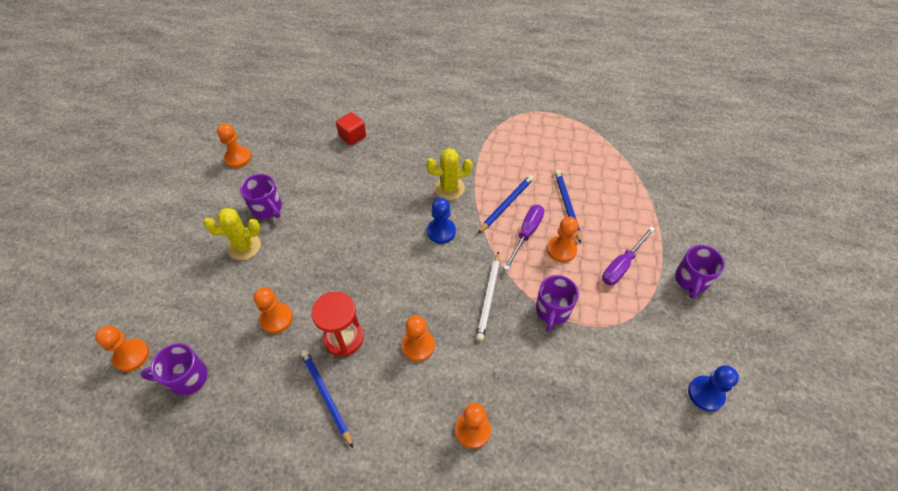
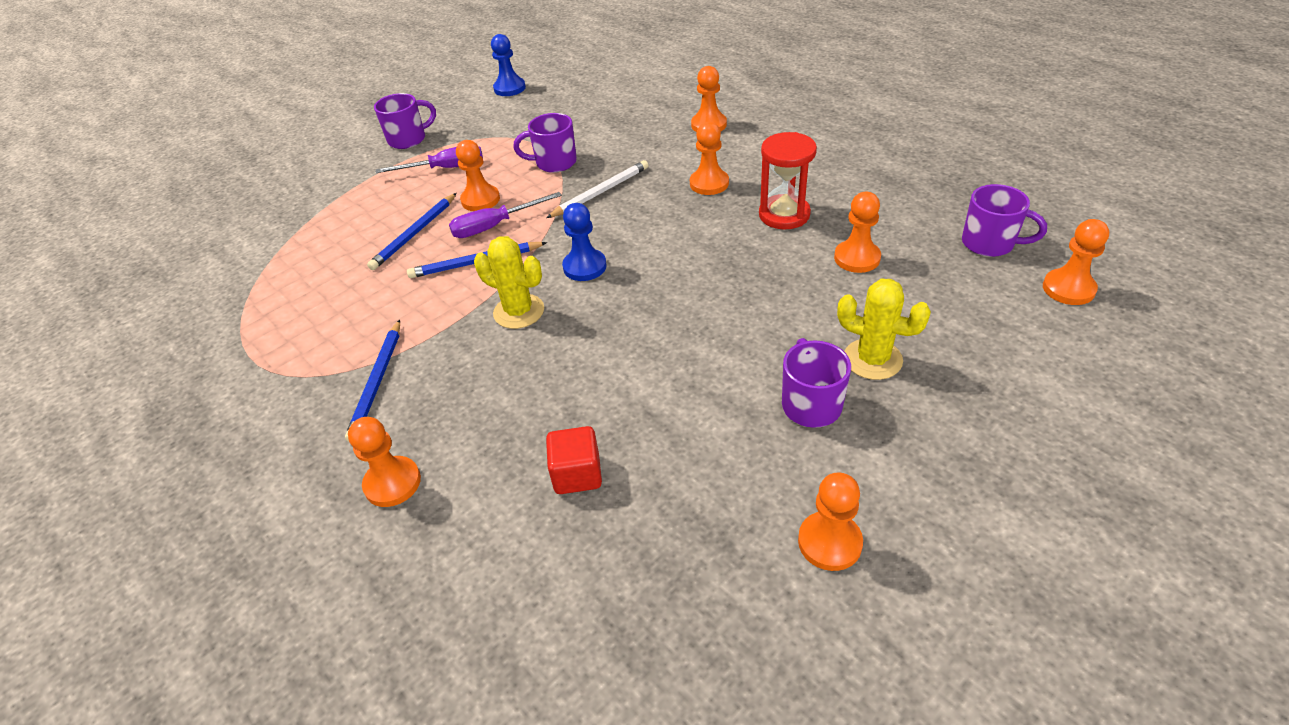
camera: 140 degrees left, 10 degrees down
blue pencil [301,350,353,448] -> blue pencil moved to [345,320,400,442]
purple mug [536,275,579,332] -> purple mug turned 150 degrees counterclockwise [513,113,577,173]
none -> orange pawn [348,417,421,507]

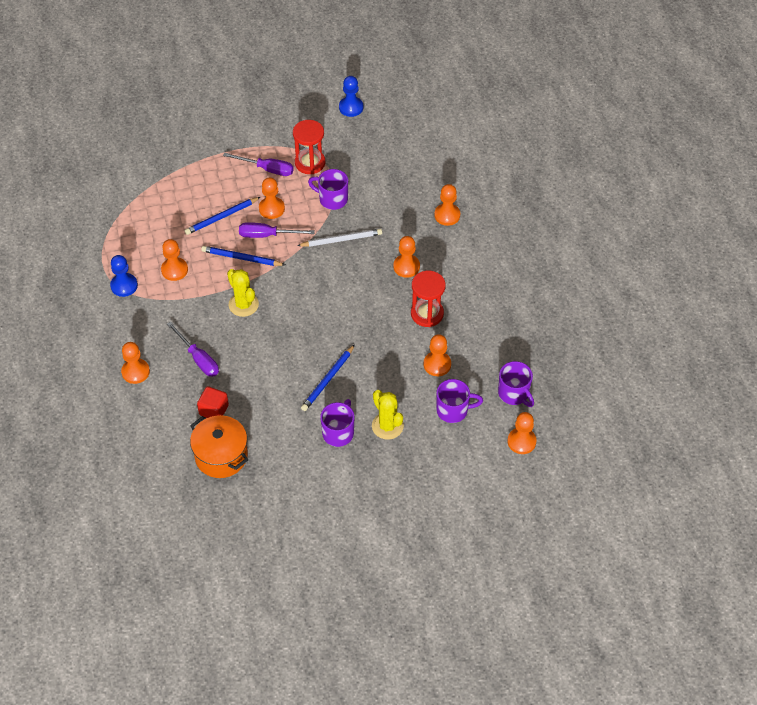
camera: 25 degrees right, 10 degrees up
blue pencil [345,320,400,442] -> blue pencil moved to [301,344,355,411]
purple mug [374,93,436,149] -> purple mug moved to [436,379,483,423]
blue pawn [562,203,607,281] -> blue pawn moved to [110,255,138,297]
orange pawn [798,473,863,571] -> orange pawn moved to [161,239,188,281]
none -> purple screwdriver [167,322,219,377]
none -> orange pot [190,415,248,478]
none -> red hourglass [293,120,325,174]

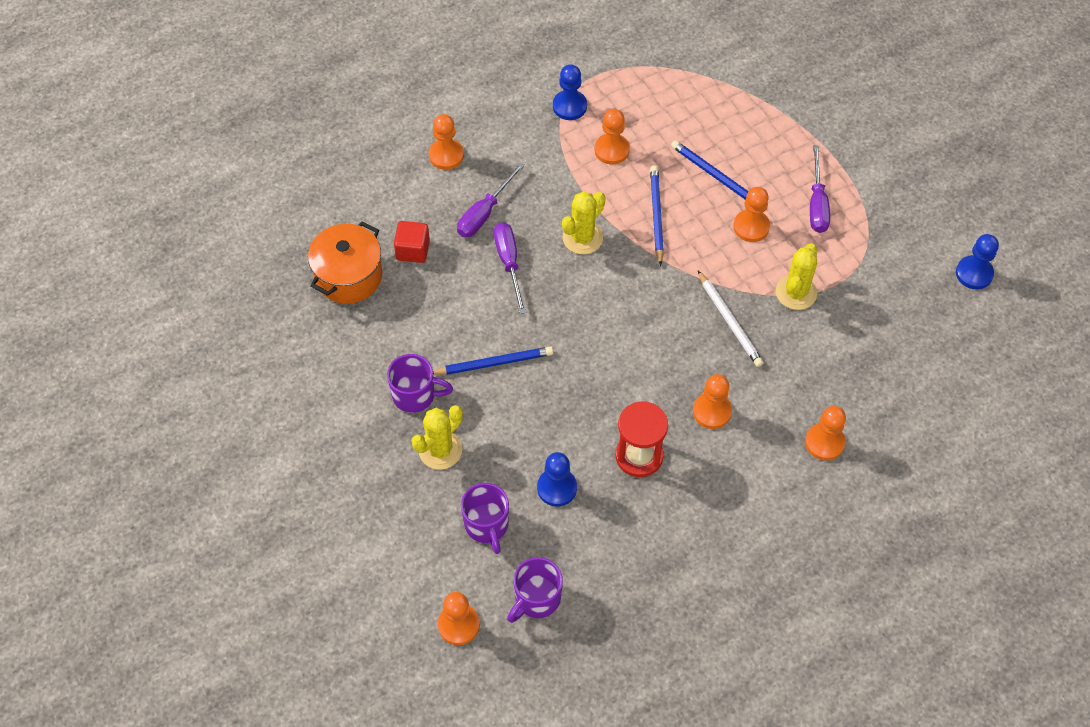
camera: 75 degrees right, 5 degrees up
purple screwdriver [239,222,315,238] -> purple screwdriver moved to [494,222,526,314]
red hourglass [293,120,325,174] -> none
blue pencil [301,344,355,411] -> blue pencil turned 150 degrees clockwise [433,346,553,375]
purple mug [308,169,348,210] -> yellow cactus [776,243,817,310]
orange pawn [424,334,451,376] -> blue pawn [537,452,577,507]

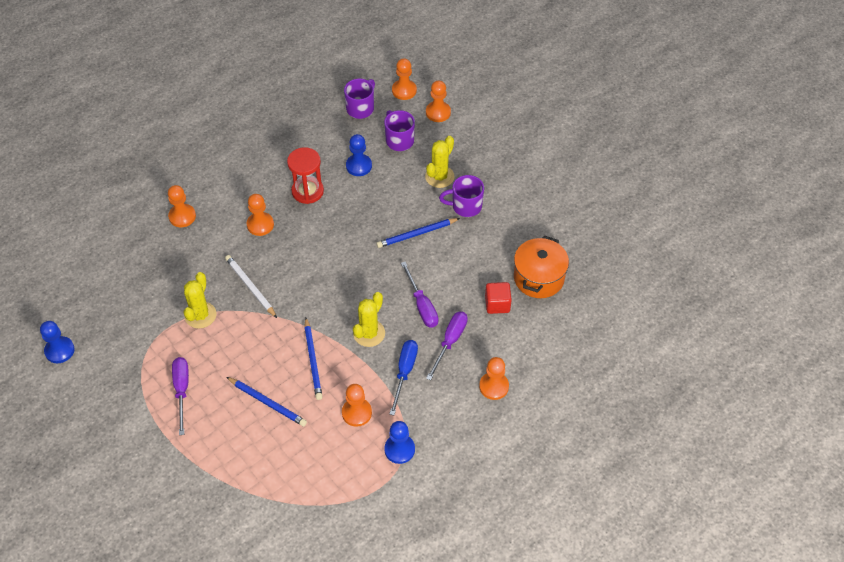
camera: 170 degrees right, 5 degrees down
orange pawn [733,187,770,242] -> orange pawn moved to [426,81,451,122]
none -> blue screwdriver [389,340,418,415]

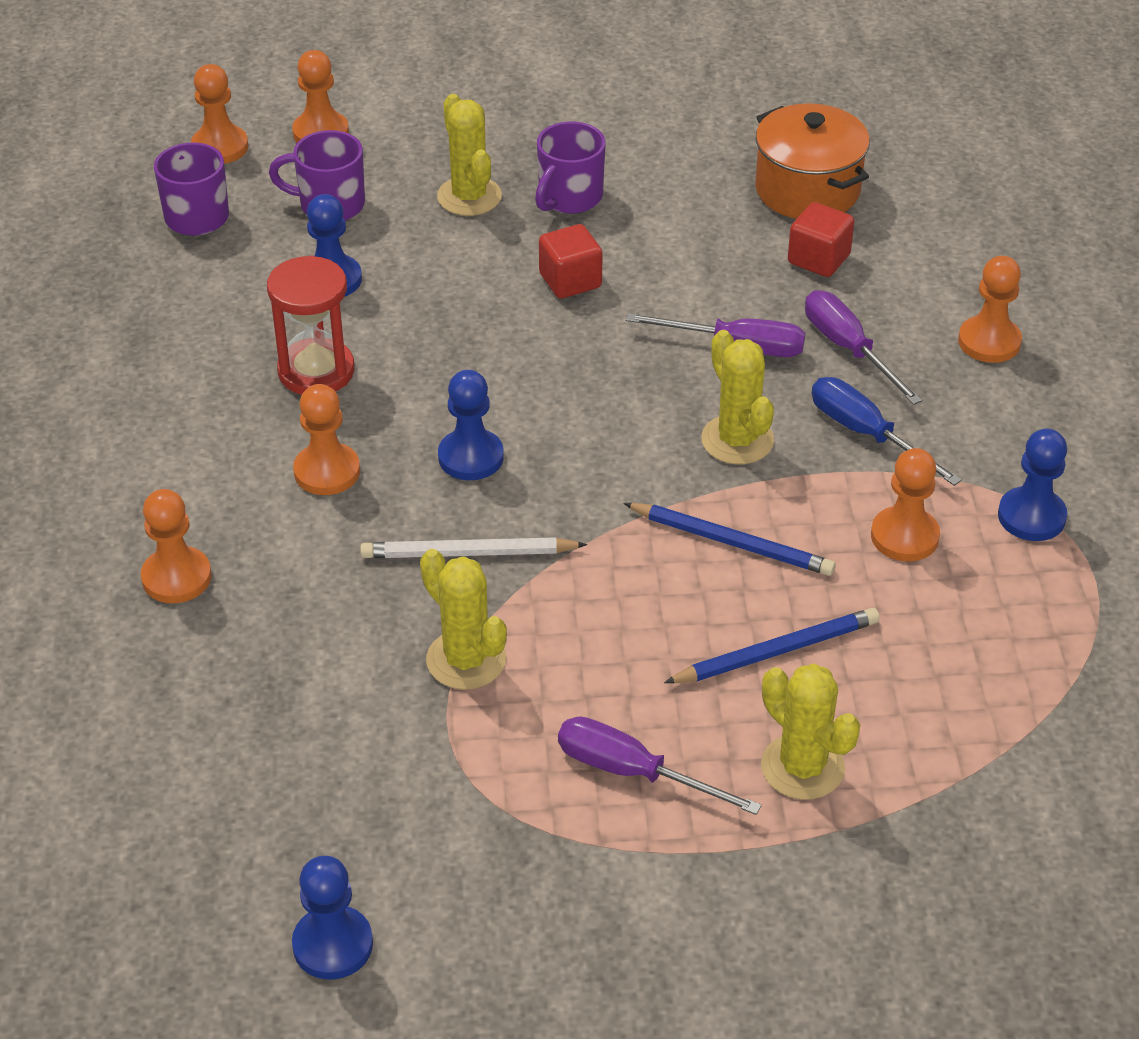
camera: 55 degrees left, 10 degrees down
blue pencil [376,218,460,248] -> red cube [539,224,603,298]
none -> blue pawn [438,370,504,480]
none -> yellow cactus [761,663,860,800]

